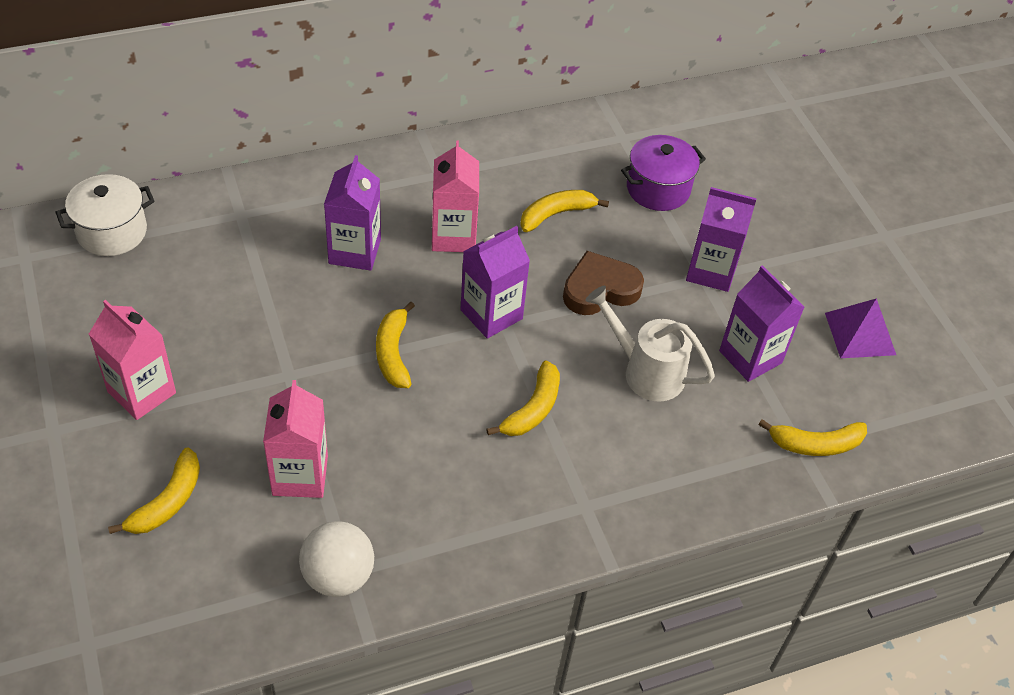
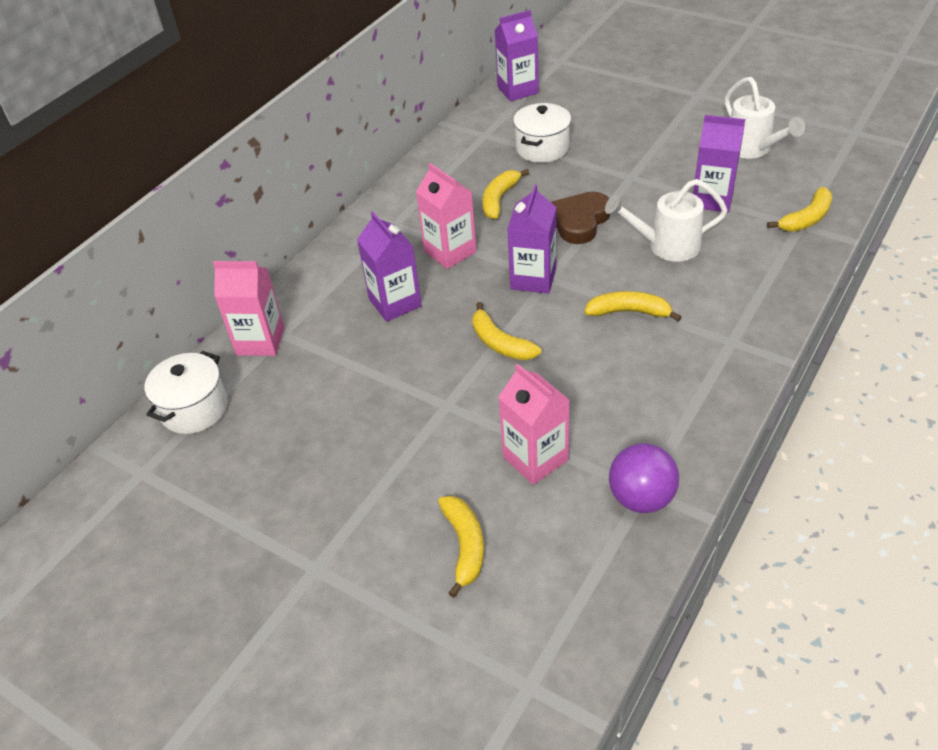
camera: 30 degrees left, 5 degrees down
pink carton [89,300,176,420] -> pink carton moved to [213,261,285,356]
white ball [299,521,374,597] -> purple ball [609,443,679,513]
yellow banana [486,360,560,436] -> yellow banana turned 75 degrees counterclockwise [584,291,682,322]
purple pot [621,135,706,211] -> white pot [513,103,571,163]
purple carton [686,187,757,292] -> purple carton moved to [495,10,539,101]
purple pyramid [825,298,896,358] -> white watering can [725,77,805,158]

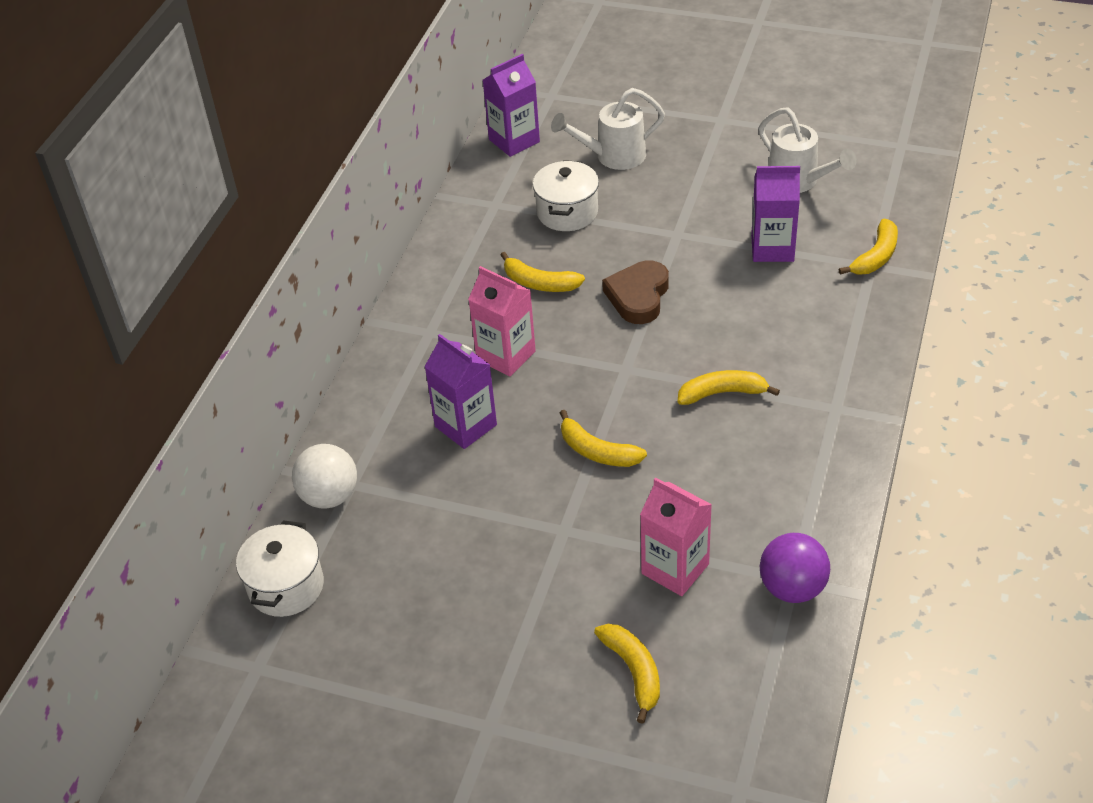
camera: 15 degrees left, 0 degrees up
pink carton [213,261,285,356] -> white ball [292,444,357,509]
yellow banana [482,169,529,219] -> yellow banana turned 75 degrees counterclockwise [500,252,585,292]
purple carton [507,185,556,294] -> none
white watering can [605,179,727,262] -> white watering can moved to [551,88,665,170]

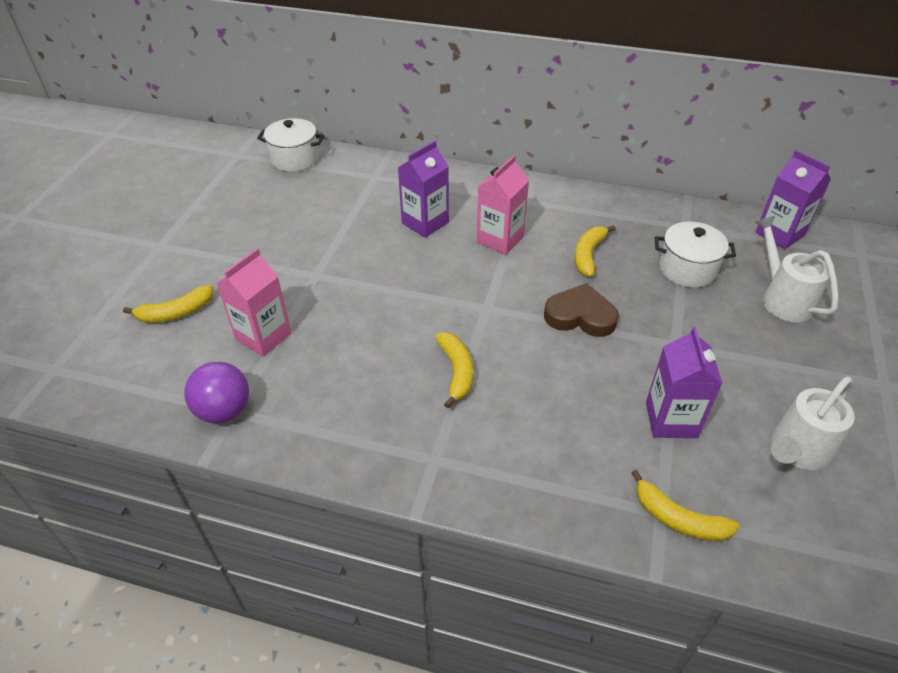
camera: 85 degrees right, 0 degrees up
white ball [292,444,357,509] -> none
yellow banana [560,410,647,467] -> none

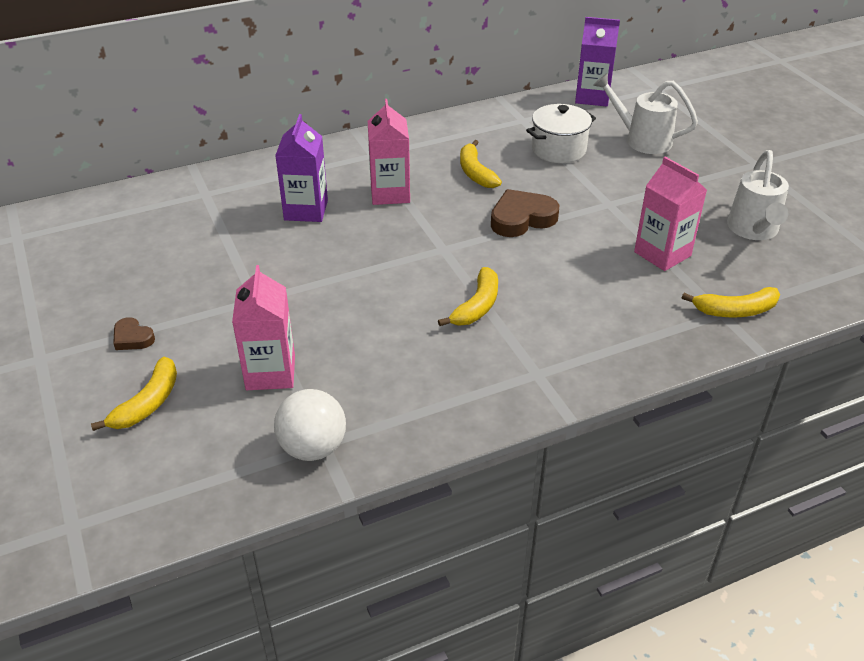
camera: 40 degrees left, 5 degrees down
purple ball [184,362,249,423] -> white ball [274,389,346,461]
white pot [257,118,324,172] -> none
yellow banana [435,332,473,408] -> yellow banana turned 75 degrees clockwise [438,267,498,326]
purple carton [646,327,722,438] -> pink carton [634,157,707,271]
none -> brown heart [113,317,155,350]

